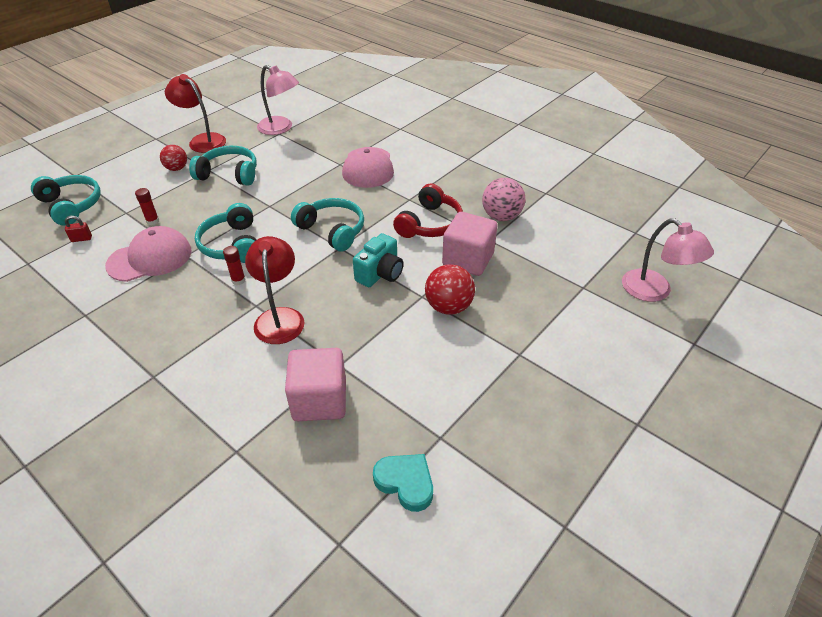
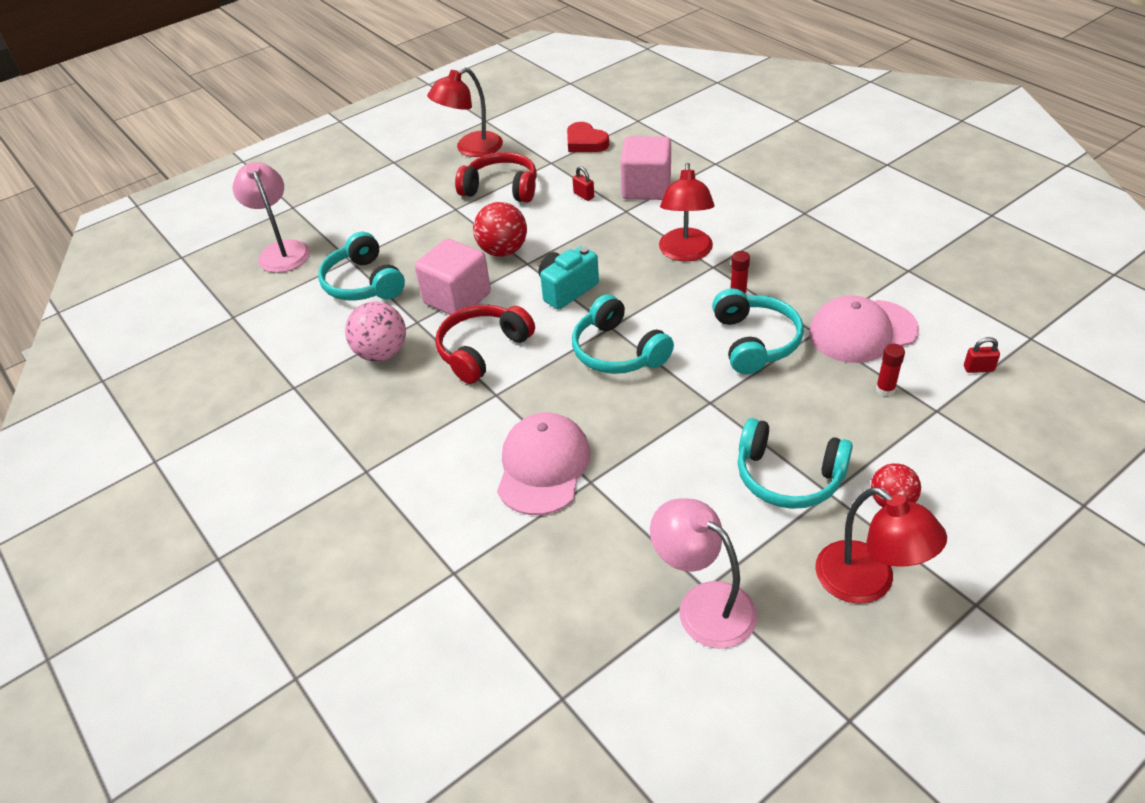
camera: 165 degrees left, 0 degrees up
turquoise headphones [31,175,101,226] -> turquoise headphones moved to [318,232,405,301]
turquoise heart [373,454,433,512] -> red heart [567,122,609,152]
none -> red lamp [427,68,503,157]
none -> red headphones [455,152,537,203]
none -> red padlock [572,166,594,201]

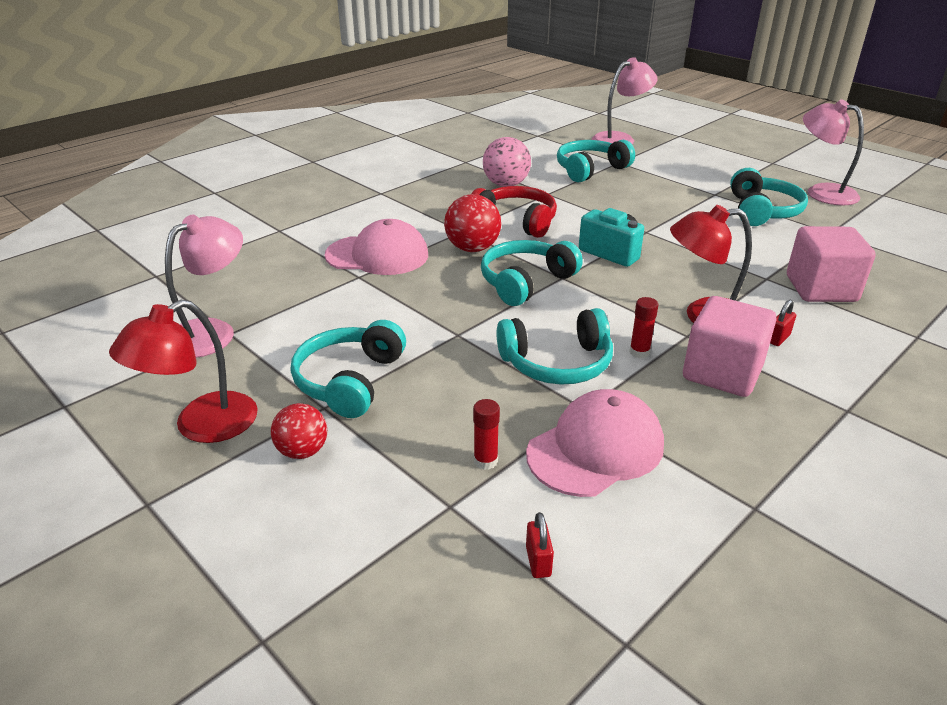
camera: 80 degrees right, 10 degrees down
pink cube [415,238,491,315] -> pink cube moved to [683,296,777,397]
red lamp [427,68,503,157] -> pink lamp [803,99,864,206]
red headphones [455,152,537,203] -> turquoise headphones [730,168,808,226]
red ball [473,202,527,257] -> red ball moved to [444,194,501,252]
red heart [567,122,609,152] -> none
red padlock [572,166,594,201] -> red padlock moved to [770,300,796,346]
pink cap [809,295,919,363] -> pink cap turned 75 degrees clockwise [526,389,664,497]

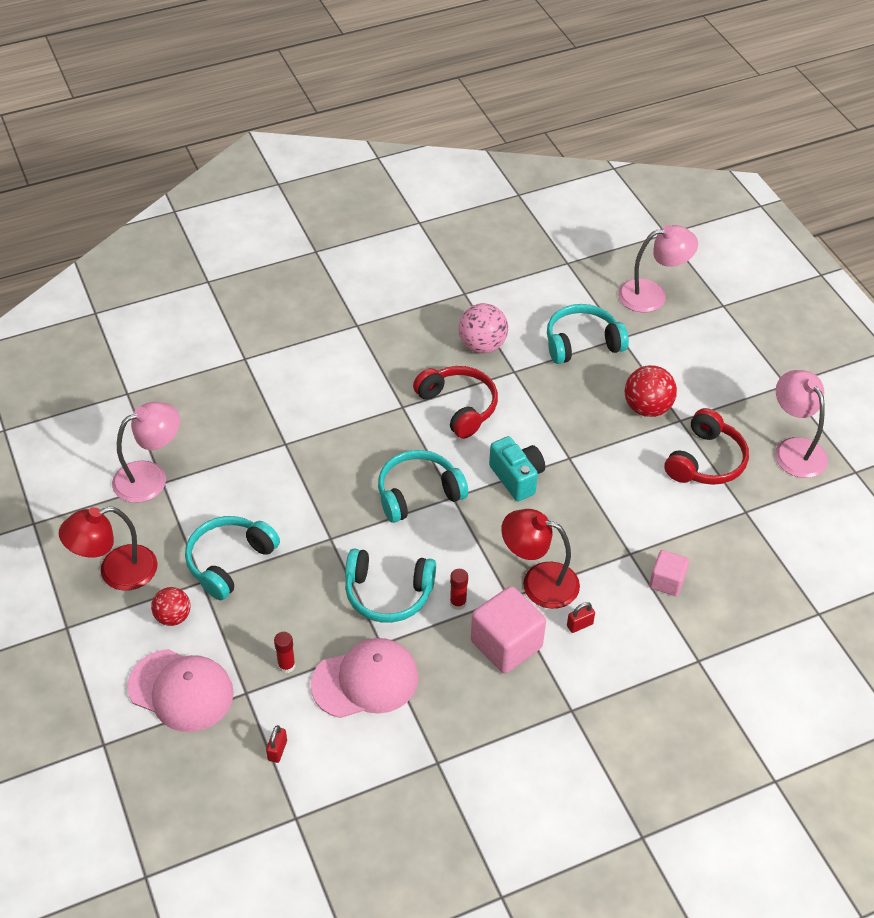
camera: 20 degrees right, 15 degrees up
pink cap [325,219,428,275] -> pink cap moved to [127,649,234,732]
red ball [444,194,501,252] -> red ball moved to [625,365,677,417]
turquoise headphones [730,168,808,226] -> red headphones [664,408,749,485]
pink cube [787,226,876,302] -> pink cube [649,550,689,596], size x0.58

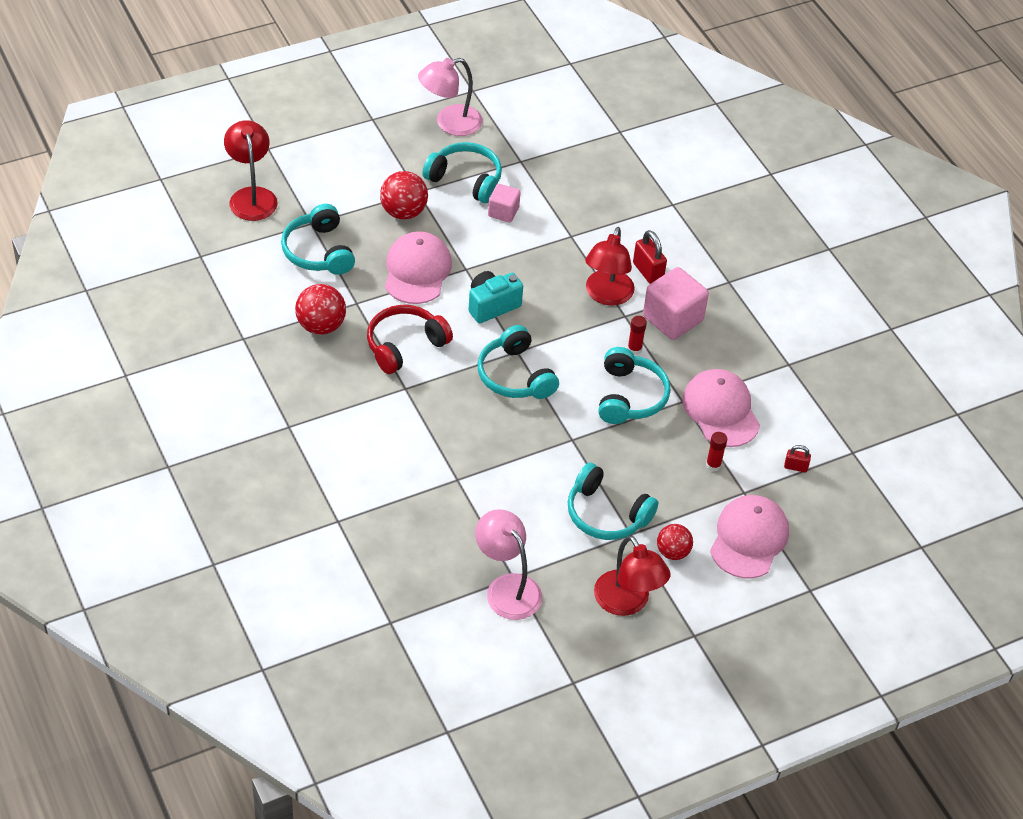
camera: 95 degrees left, 0 degrees up
pink ball [458,303,508,353] -> red ball [295,284,346,335]
red padlock [567,602,595,633] -> red padlock [633,230,667,284], size x1.69
pink lamp [618,225,698,313] -> red lamp [224,120,278,221]
pink cube [649,550,689,596] -> pink cube moved to [488,184,521,223]
red headphones [664,408,749,485] -> turquoise headphones [422,142,502,203]
none -> pink cap [385,231,452,304]

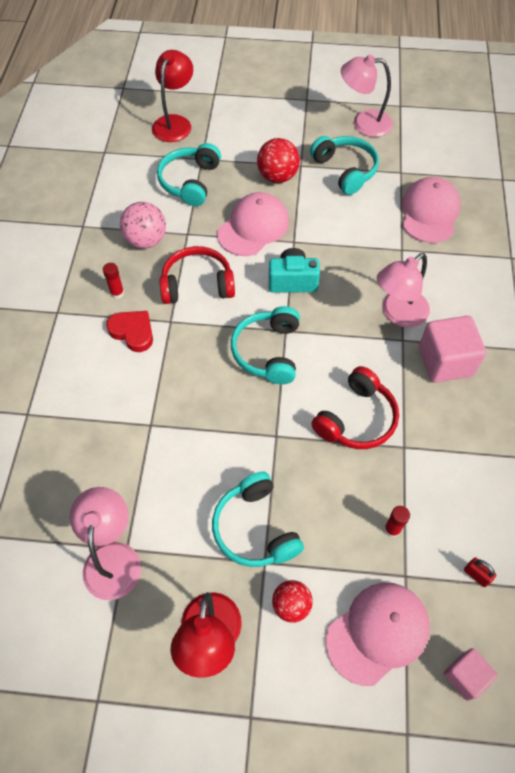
camera: 35 degrees right, 10 degrees up
red ball [295,284,346,335] -> pink ball [120,202,166,249]
pink cube [488,184,521,223] -> pink cube moved to [444,648,498,701]
red lamp [585,227,635,306] -> pink lamp [377,253,430,328]
turquoise headphones [598,347,671,424] -> red headphones [311,366,399,449]
red glue stick [627,316,647,355] -> red glue stick moved to [103,263,124,299]
red padlock [633,230,667,284] -> none
pink cap [683,369,760,447] -> pink cap moved to [402,177,461,243]
none -> red heart [106,311,153,352]

